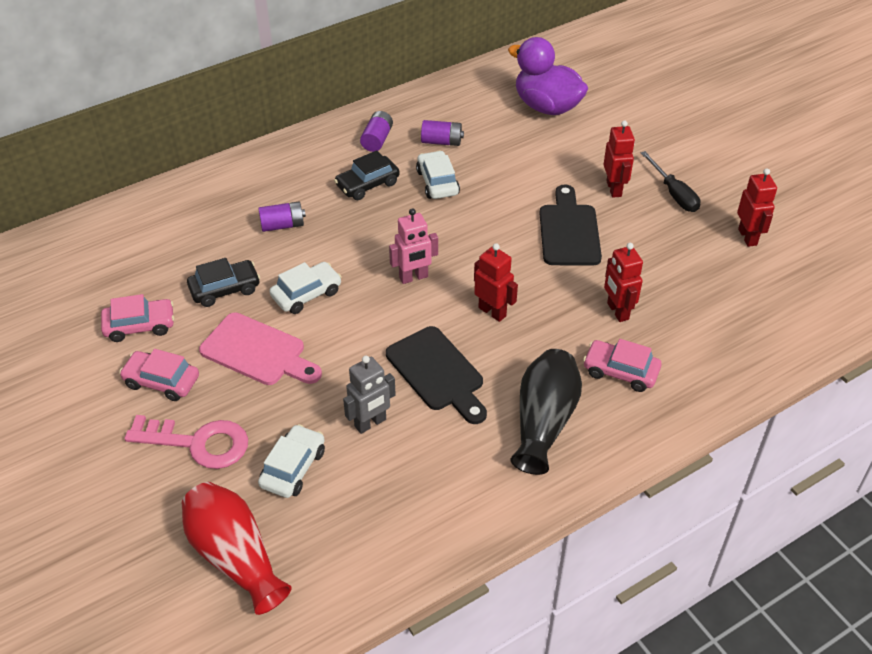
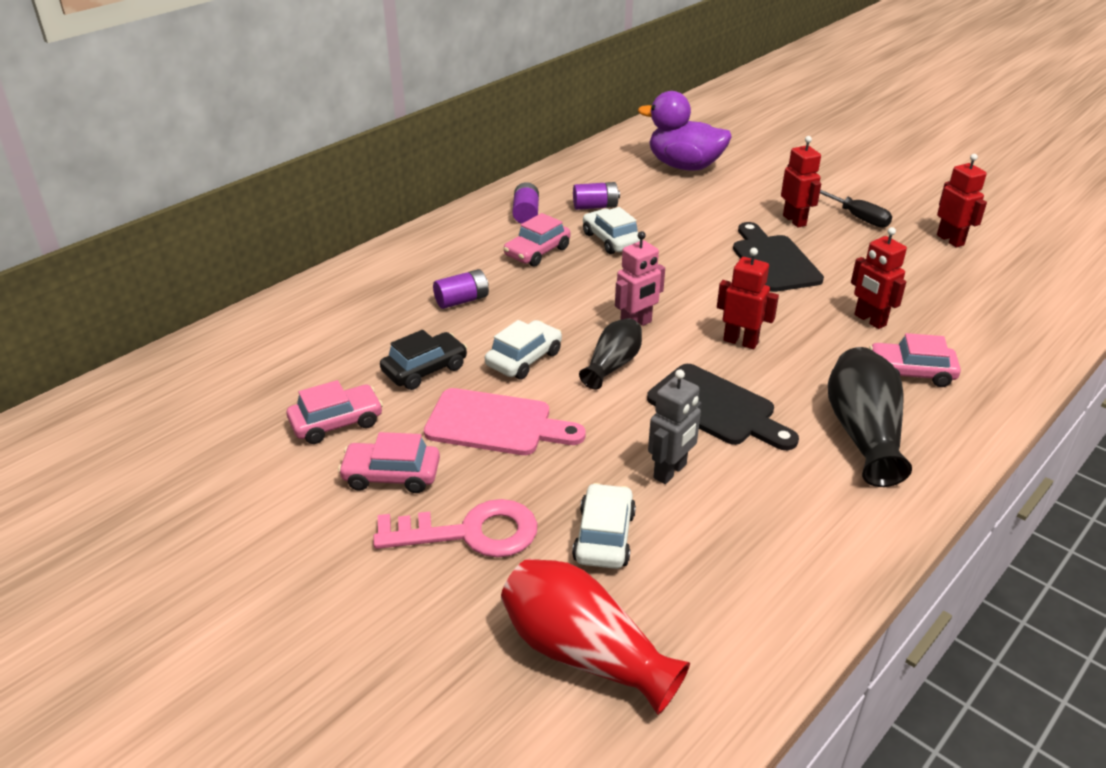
camera: 15 degrees left, 10 degrees down
black car [334,150,400,200] -> pink car [504,213,570,267]
none -> black vase [579,318,642,389]

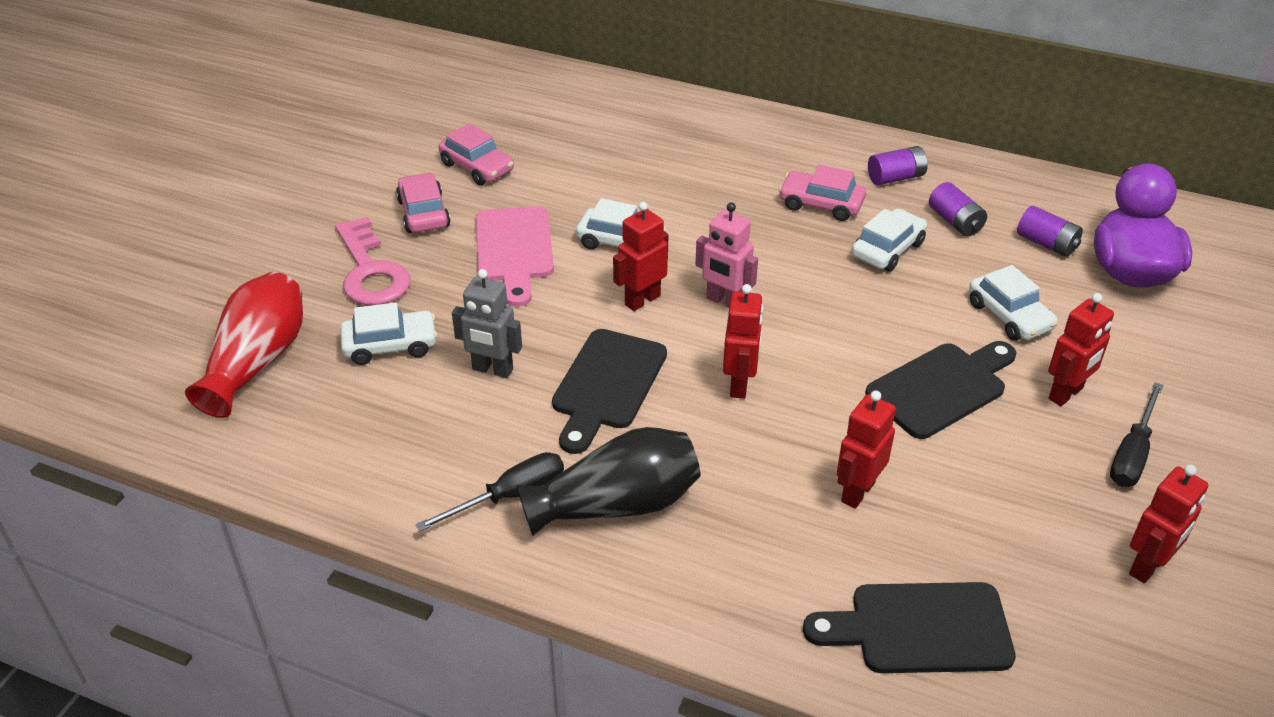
camera: 70 degrees right, 5 degrees up
black car [380,330,467,390] -> none
purple battery [433,269,489,309] -> purple battery moved to [1017,206,1083,257]
black vase [579,318,642,389] -> red robot [613,202,668,311]
pink car [869,333,961,387] -> none
none -> black screwdriver [415,452,564,532]
none -> black cutting board [803,582,1016,673]
none -> white car [969,265,1058,341]

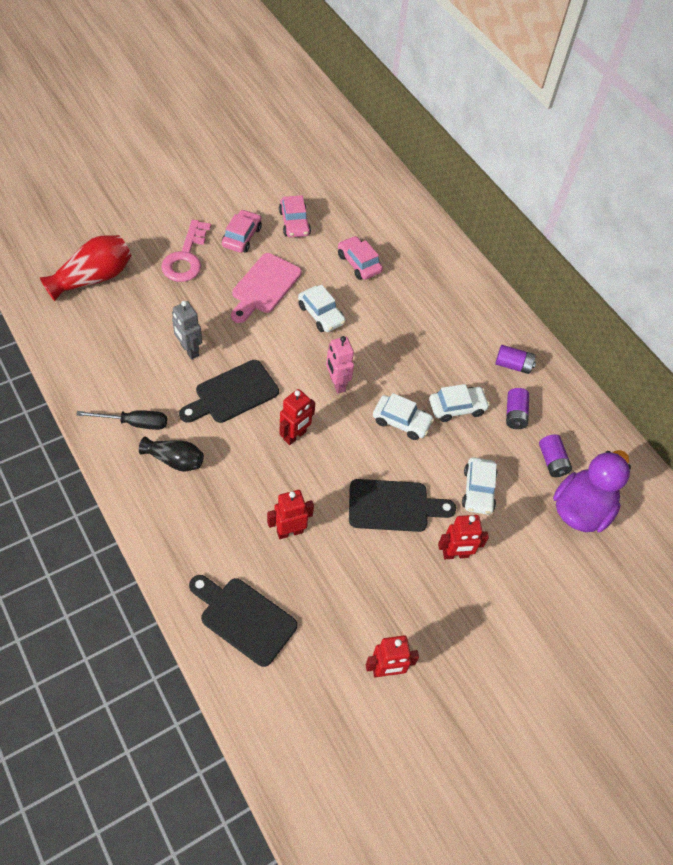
camera: 30 degrees right, 15 degrees up
white car [340,302,437,365] -> white car moved to [373,393,434,440]
black vase [516,427,701,536] -> black vase [139,436,204,472], size x0.63
red robot [613,202,668,311] -> none
pink car [779,165,866,221] -> pink car moved to [338,236,383,280]
black screwdriver [1110,382,1163,487] -> none

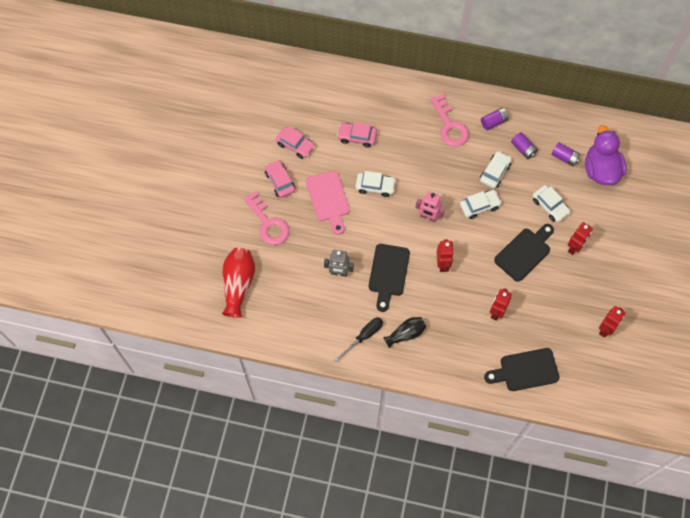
camera: 40 degrees left, 10 degrees up
none -> pink key [430,94,469,147]

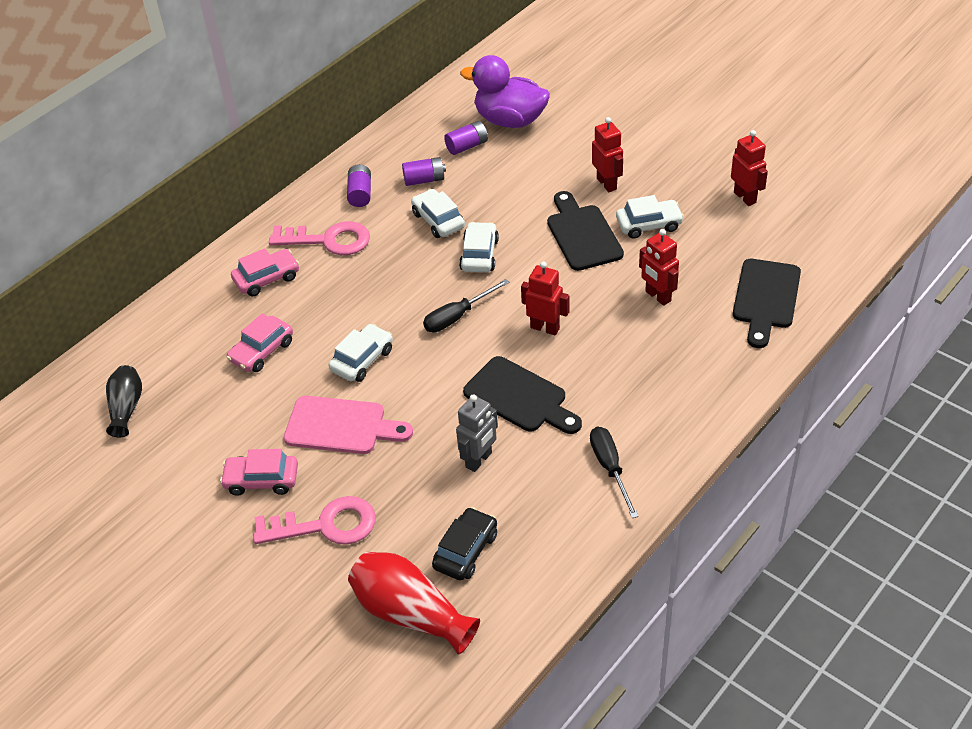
camera: 60 degrees left, 20 degrees down
pink car [276,126,315,159] -> pink car moved to [231,248,299,296]
black vase [383,317,426,348] -> black vase moved to [106,365,142,437]
pink robot [416,191,445,222] -> black screwdriver [423,279,510,332]
white car [533,185,570,222] -> white car moved to [616,195,684,239]
none -> black car [432,507,497,581]

